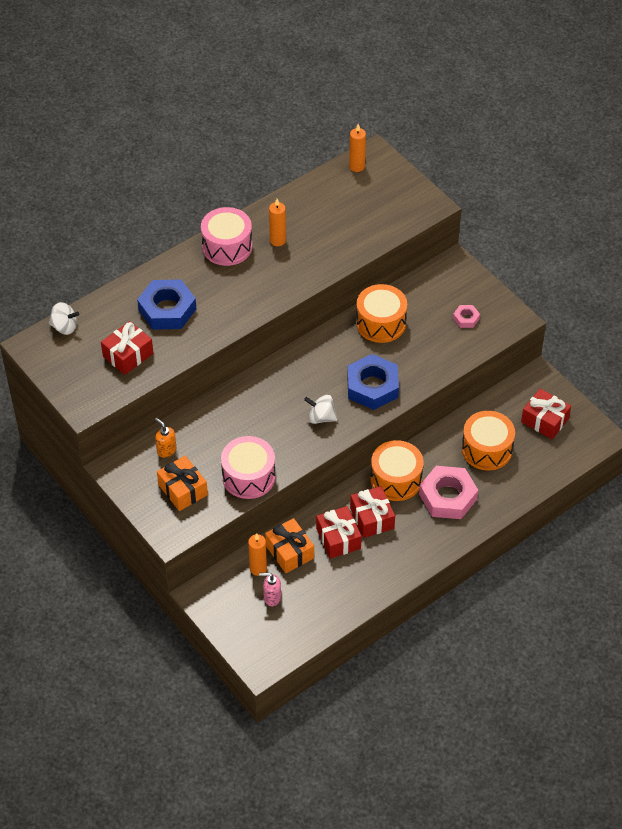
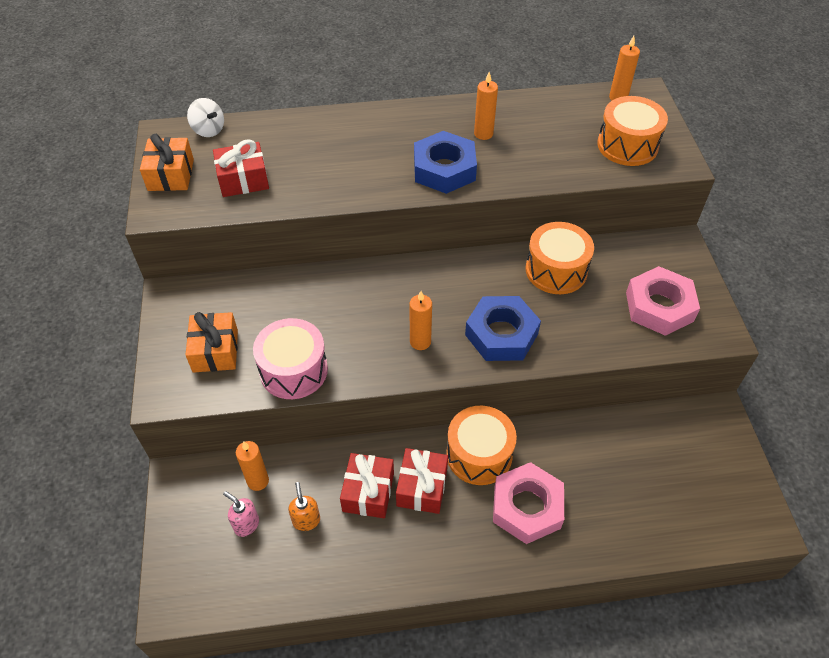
camera: 30 degrees right, 0 degrees up
blue nut [137,279,196,330] -> blue nut moved to [414,131,477,194]
orange soap dispenser [155,418,176,458] -> orange soap dispenser moved to [288,482,320,531]
pink drum [201,207,252,266] -> none
orange gift [265,518,314,573] -> orange gift moved to [140,134,194,191]
white spinning top [304,395,337,424] -> orange candle [409,291,432,350]
pink nut [453,305,480,328] -> pink nut [626,266,700,336], size x2.11
orange drum [462,411,515,470] -> orange drum moved to [597,96,668,166]
red gift [521,389,571,439] -> none

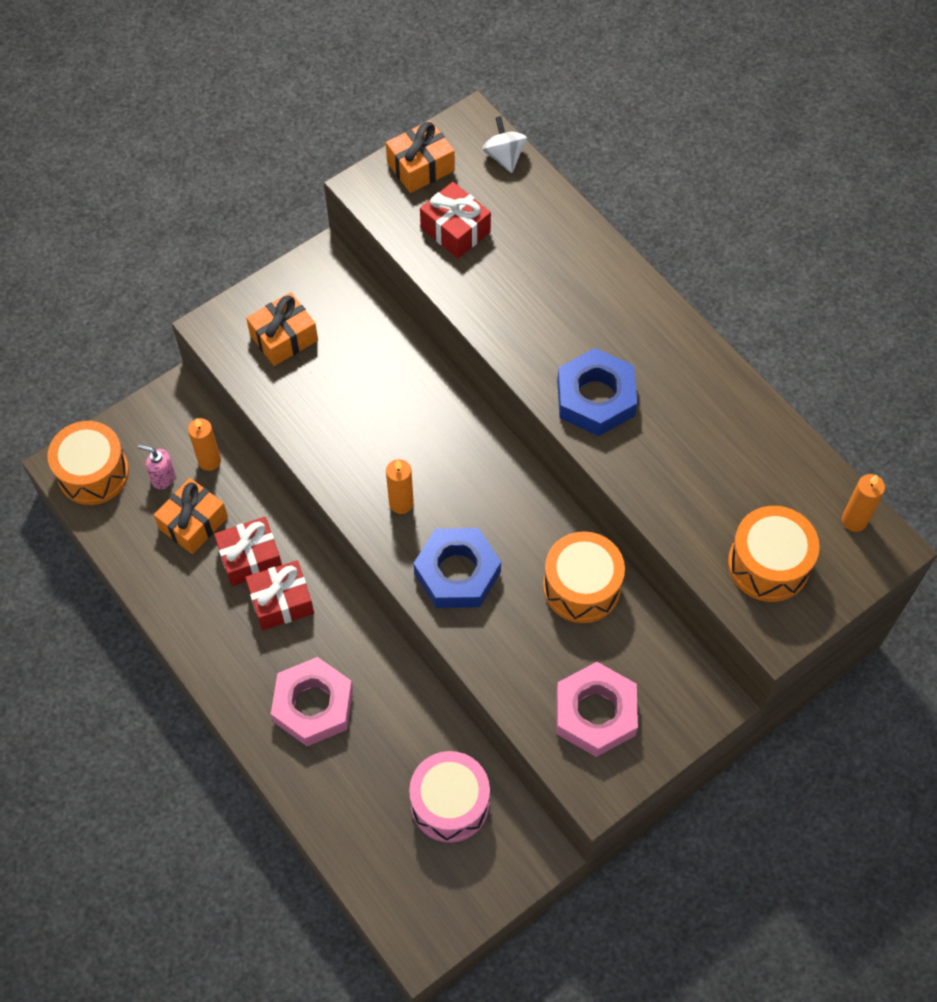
camera: 60 degrees right, 10 degrees up
white spinning top [187,98,224,137] -> white spinning top turned 150 degrees clockwise [482,116,527,173]
pink soap dispenser [223,491,259,537] -> pink soap dispenser turned 75 degrees counterclockwise [138,444,176,490]
pink drum [253,318,328,399] -> pink drum moved to [409,751,490,843]
orange soap dispenser [288,482,320,531] -> orange gift [154,478,228,554]
orange drum [446,406,517,485] -> orange drum moved to [47,421,129,505]
orange candle [474,72,498,140] -> none

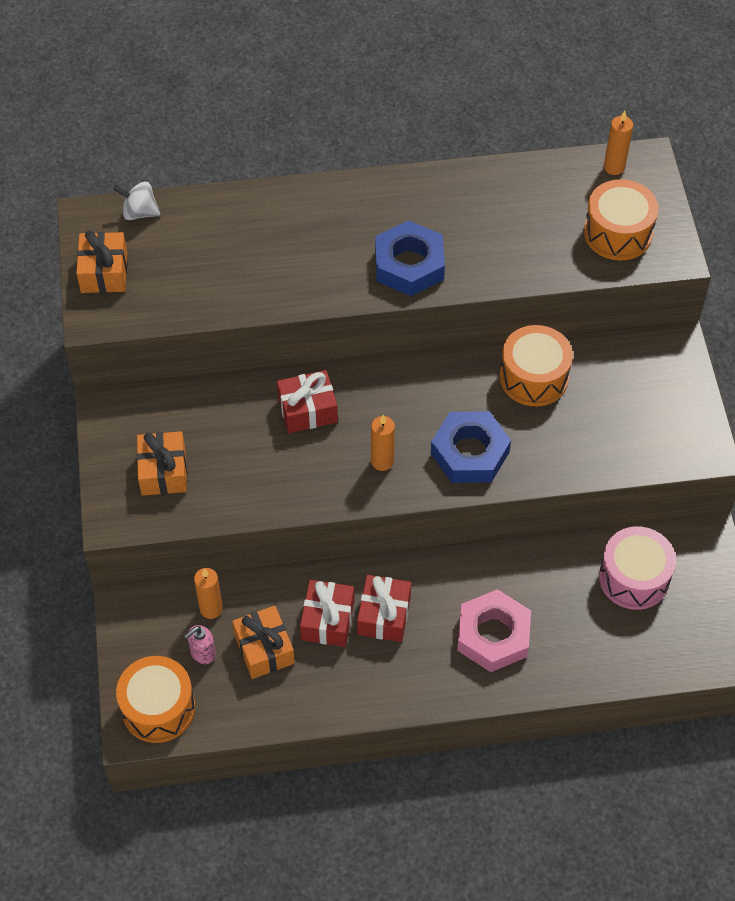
camera: 60 degrees left, 5 degrees down
red gift [420,182,491,258] -> red gift moved to [277,370,338,433]
pink nut [556,662,638,757] -> none

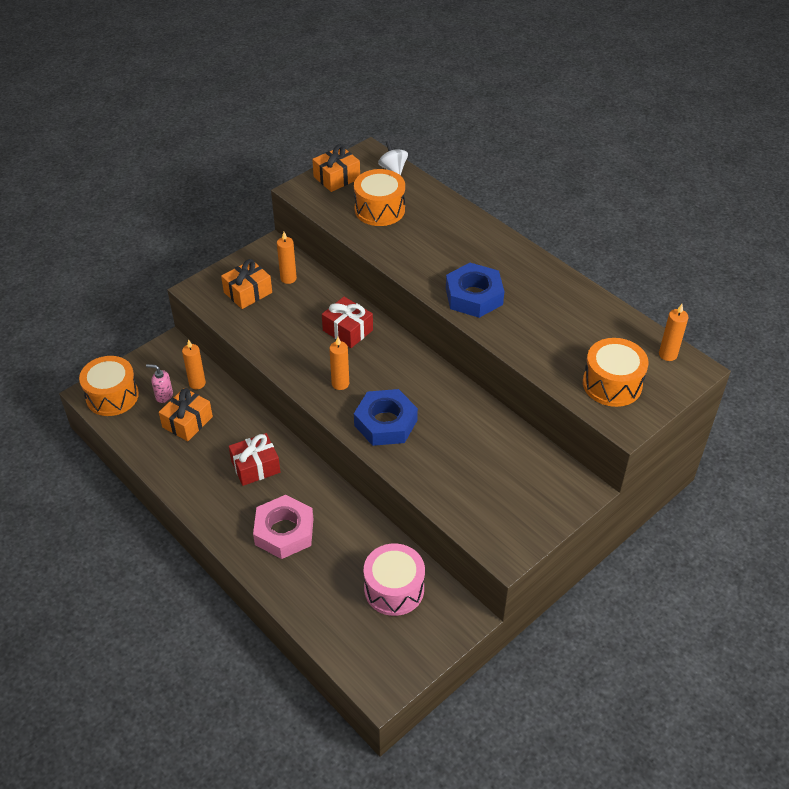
camera: 55 degrees right, 10 degrees down
red gift [300,580,354,647] -> none
orange drum [500,325,573,406] -> orange drum moved to [354,169,405,226]
none -> orange candle [277,232,297,284]

